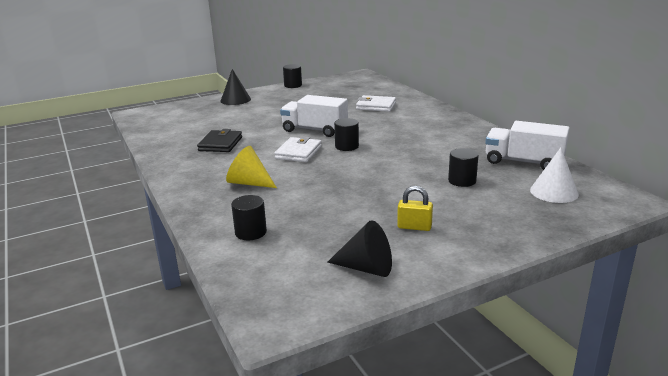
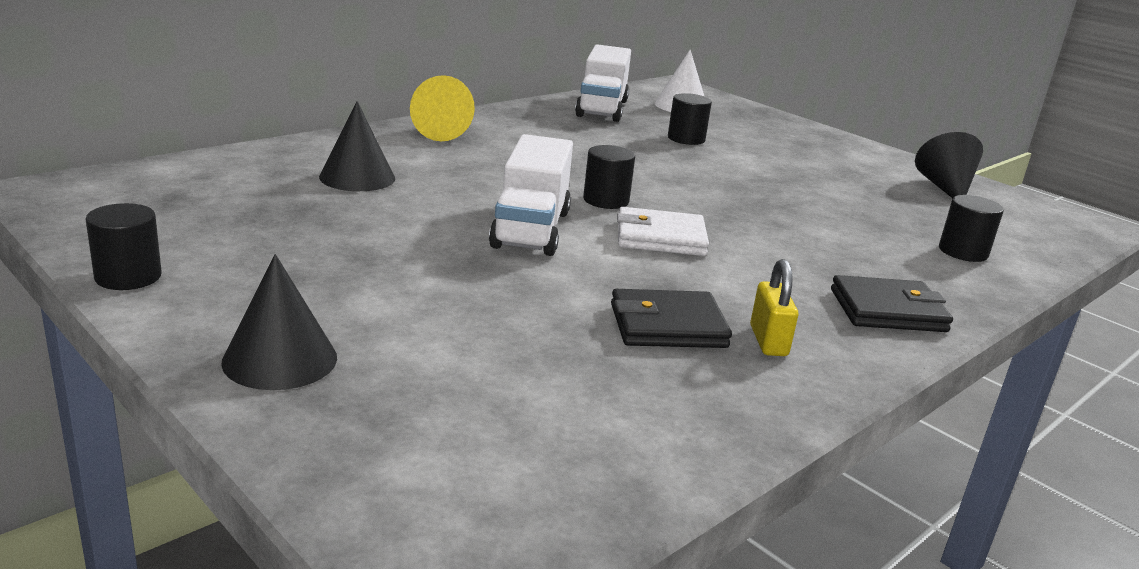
camera: 110 degrees left, 0 degrees up
yellow cone [226,146,277,188] -> yellow cone moved to [410,75,475,141]
white wallet [356,95,396,112] -> black cone [319,101,395,191]
yellow padlock [397,186,433,231] -> yellow padlock moved to [750,259,798,356]
none -> black wallet [831,275,953,332]

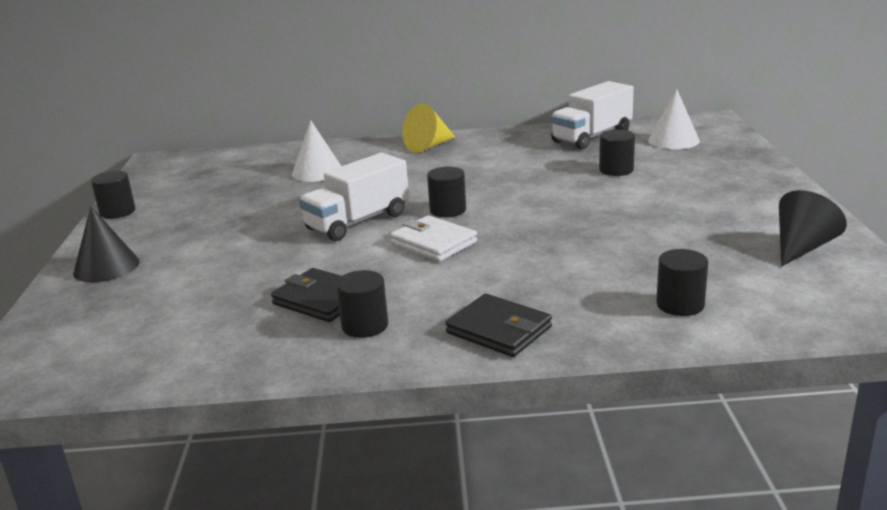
camera: 45 degrees right, 0 degrees up
black cone [319,101,395,191] -> white cone [292,120,341,182]
yellow padlock [750,259,798,356] -> black cylinder [336,270,388,338]

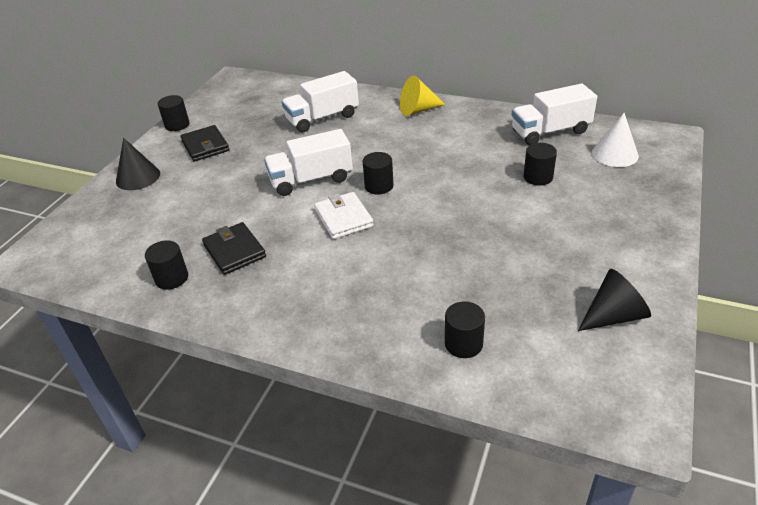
camera: 25 degrees right, 15 degrees up
white cone [292,120,341,182] -> white truck [282,71,359,132]
black cylinder [336,270,388,338] -> black cylinder moved to [145,240,188,290]
black wallet [445,294,552,357] -> black wallet moved to [180,125,229,162]

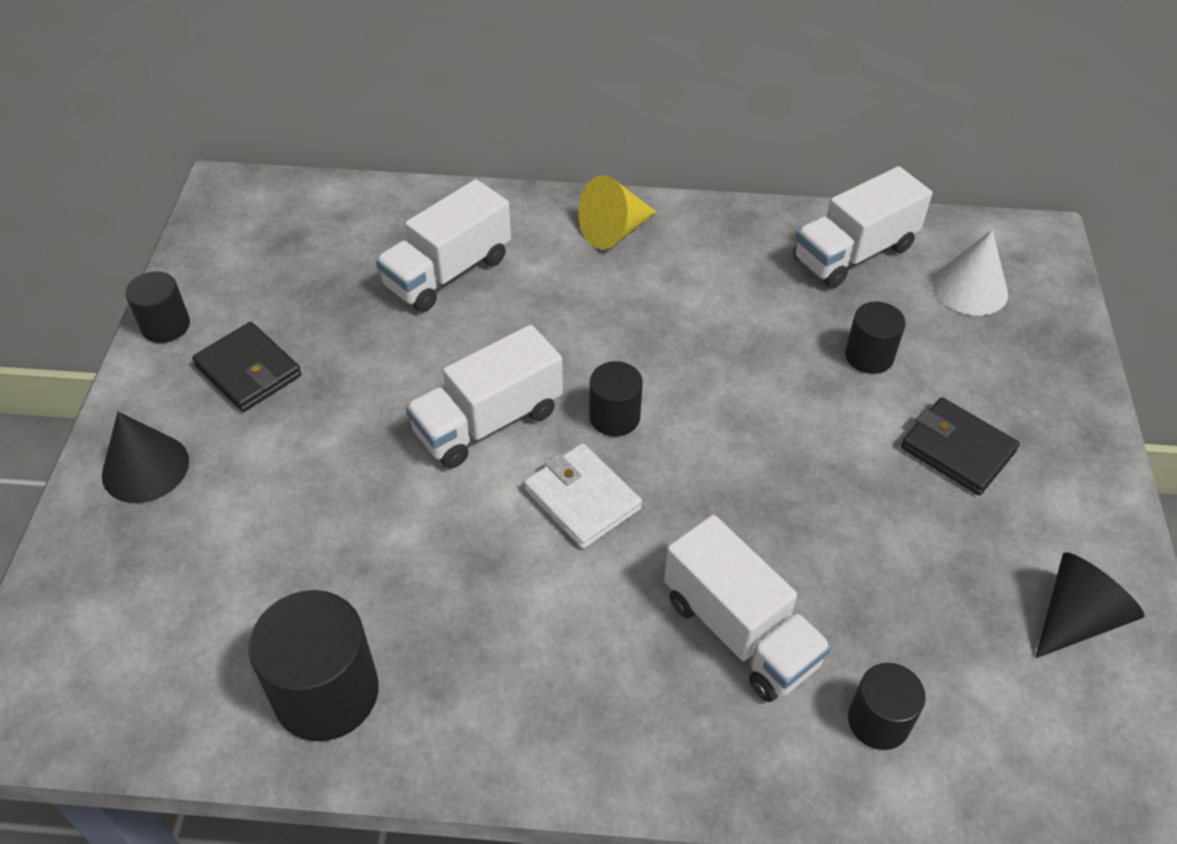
camera: 20 degrees left, 10 degrees up
black cylinder [145,240,188,290] -> black cylinder [248,590,379,741], size x1.71
black wallet [202,222,266,275] -> black wallet moved to [901,397,1020,495]
none -> white truck [664,515,832,702]

